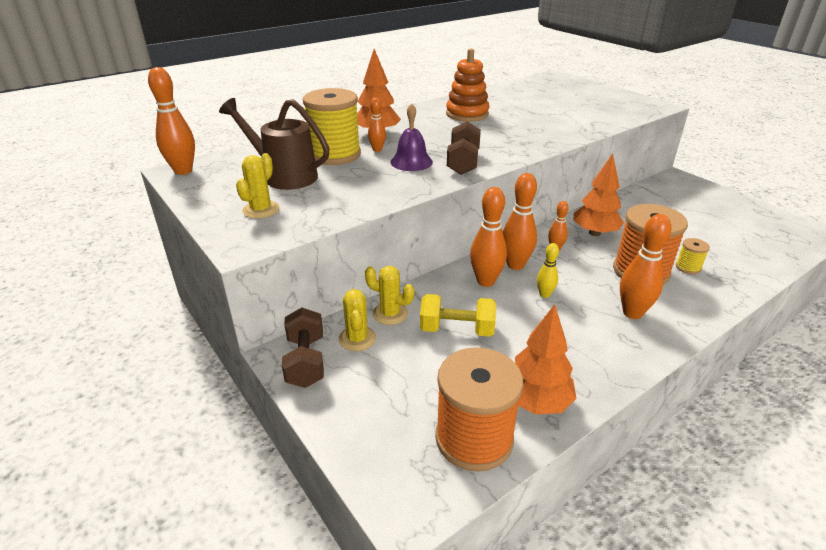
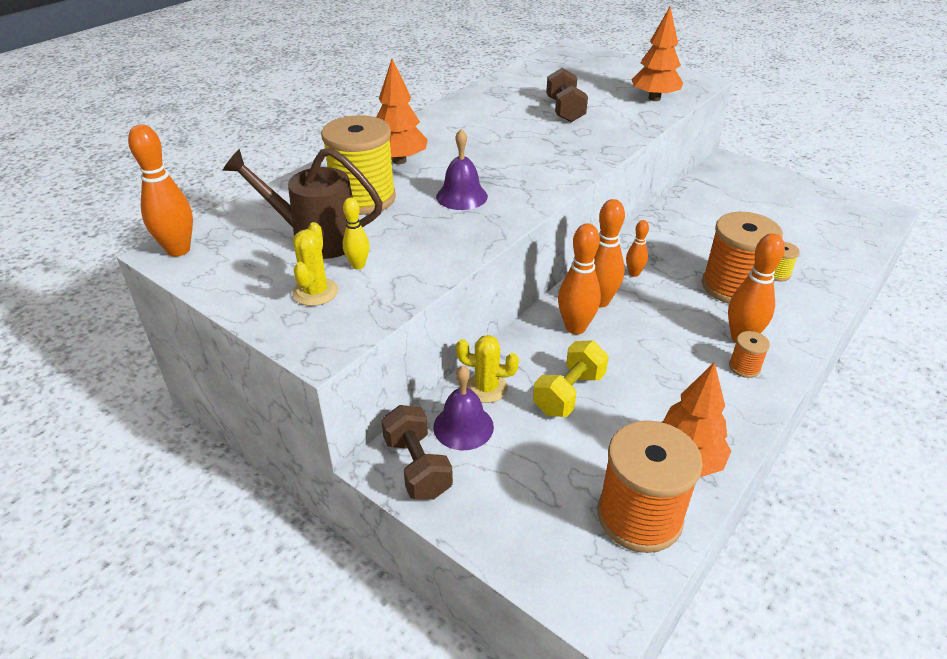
camera: 15 degrees left, 5 degrees up
yellow cactus [338,289,376,351] -> purple bell [433,366,494,450]
orange bowling pin [368,97,386,152] -> none
yellow dumbbell [420,294,496,337] -> yellow dumbbell turned 45 degrees counterclockwise [533,340,609,417]
orange stacking toy [446,49,489,122] -> none
brown dumbbell [447,121,481,175] -> brown dumbbell moved to [546,68,588,122]
yellow bowling pin [537,243,559,298] -> yellow bowling pin moved to [343,198,370,269]
orange tree [573,154,624,236] -> orange tree moved to [631,7,683,101]
none -> orange spool [729,331,770,378]

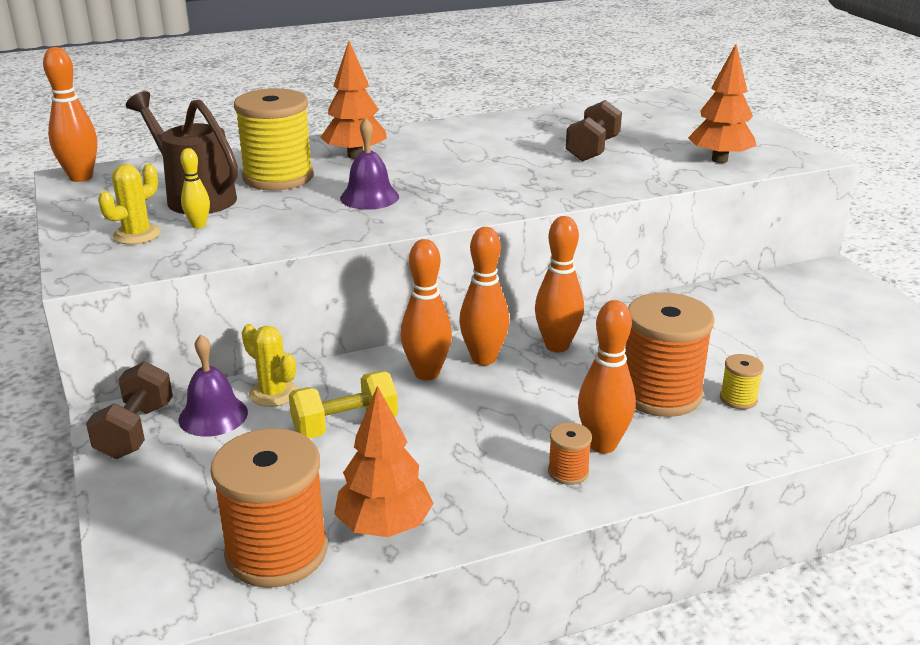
camera: 30 degrees right, 10 degrees down
orange bowling pin [626,220,649,277] -> orange bowling pin [535,216,584,352], size x1.78

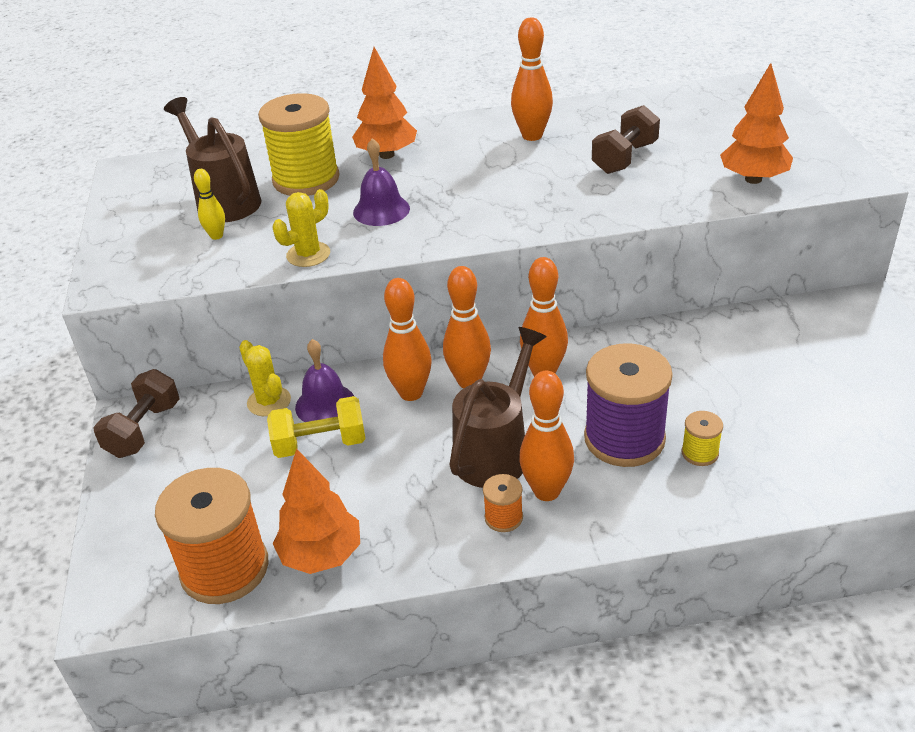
camera: 15 degrees right, 10 degrees up
orange bowling pin [43,47,97,182] -> orange bowling pin moved to [511,17,553,141]
yellow cactus [98,164,161,244] -> yellow cactus moved to [273,189,330,267]
purple bell [178,335,248,437] -> purple bell moved to [295,339,355,422]
orange spool [625,292,715,417] -> purple spool [584,343,673,467]
none -> brown watering can [449,327,546,488]

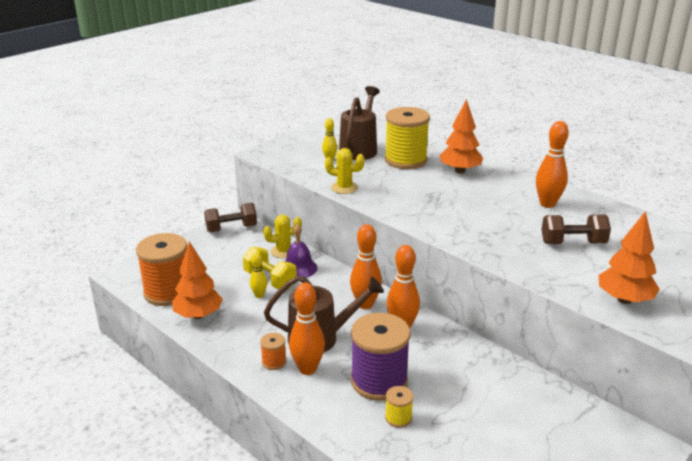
camera: 50 degrees right, 10 degrees down
yellow cactus [239,340,291,416] -> yellow cactus turned 60 degrees clockwise [263,215,302,258]
purple bell [353,138,410,226] -> none
orange bowling pin [383,278,432,401] -> none
none -> yellow bowling pin [250,252,267,298]

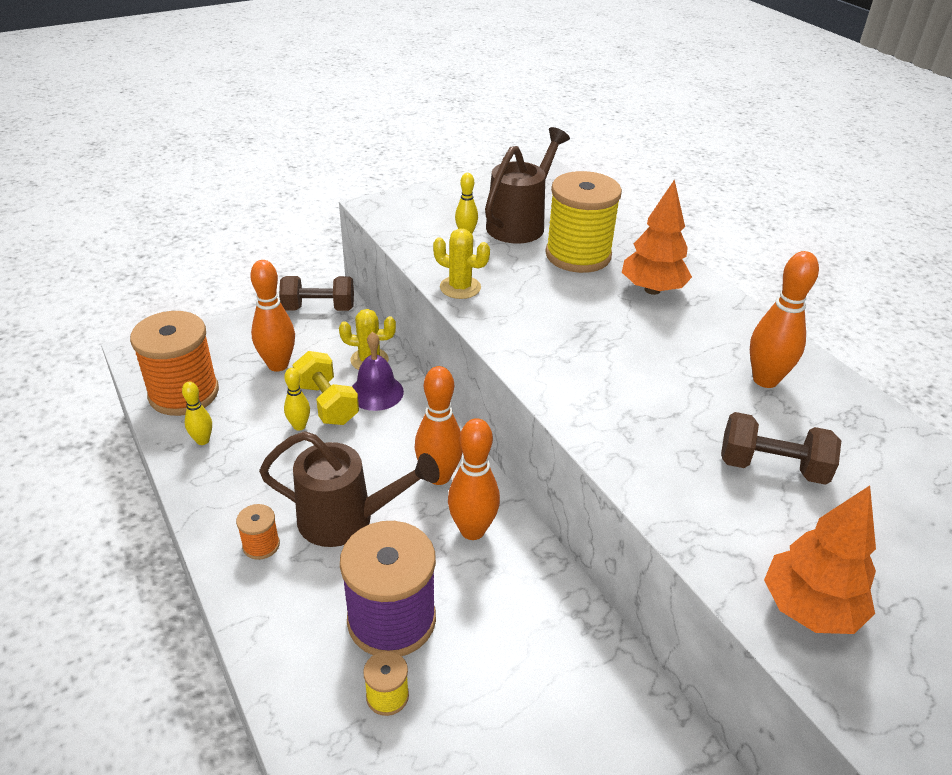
camera: 15 degrees right, 10 degrees up
orange tree [172,241,223,319] -> yellow bowling pin [182,382,212,445]
orange bowling pin [289,282,325,375] -> orange bowling pin moved to [250,260,295,372]

